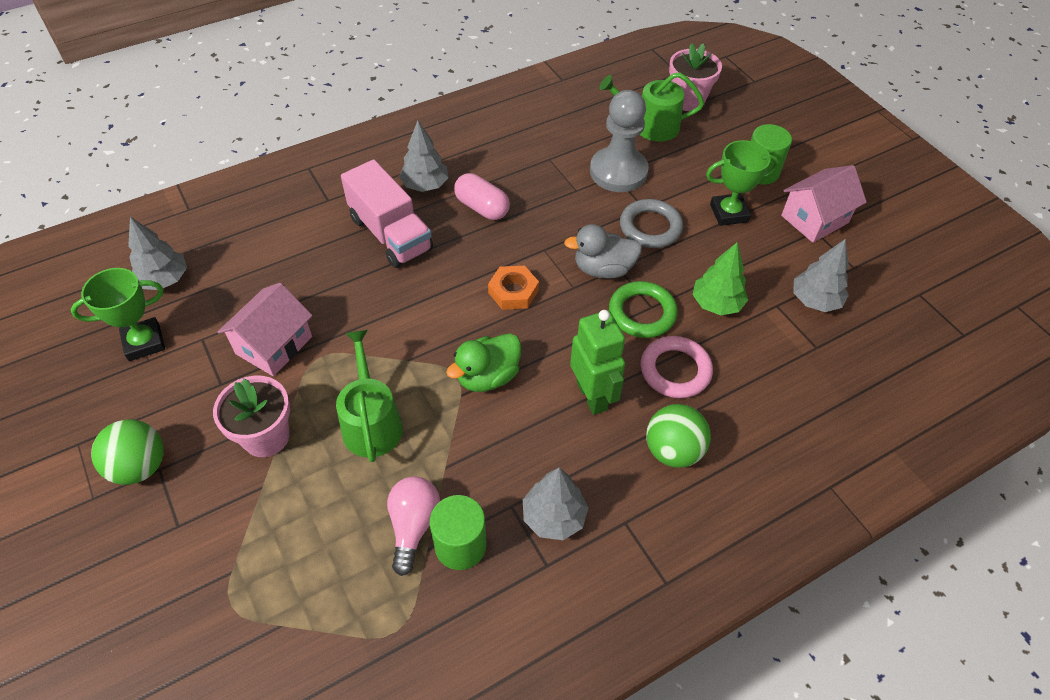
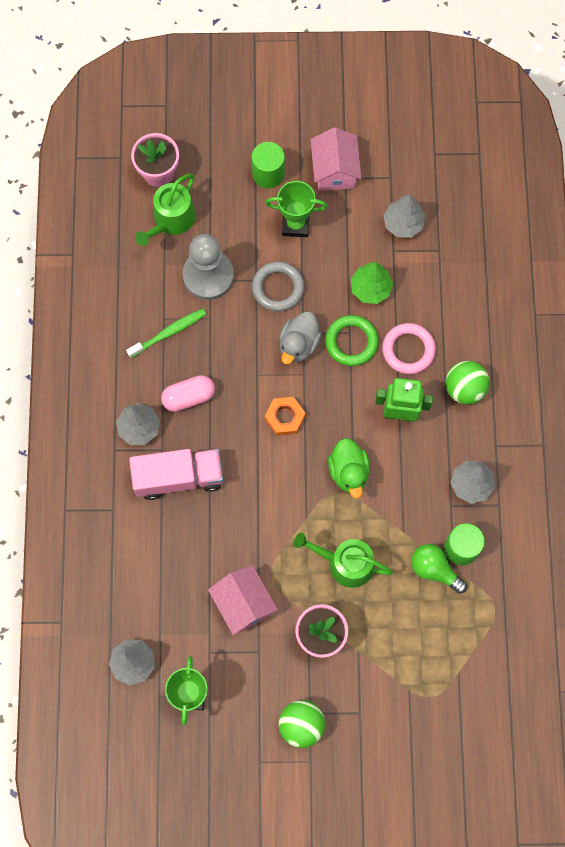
camera: 60 degrees left, 20 degrees up
pink light bulb [387,476,440,576] -> green light bulb [411,544,467,594]
green trophy [706,140,779,226] -> green trophy turned 75 degrees clockwise [265,181,327,237]
none -> green toothbrush [126,308,206,358]

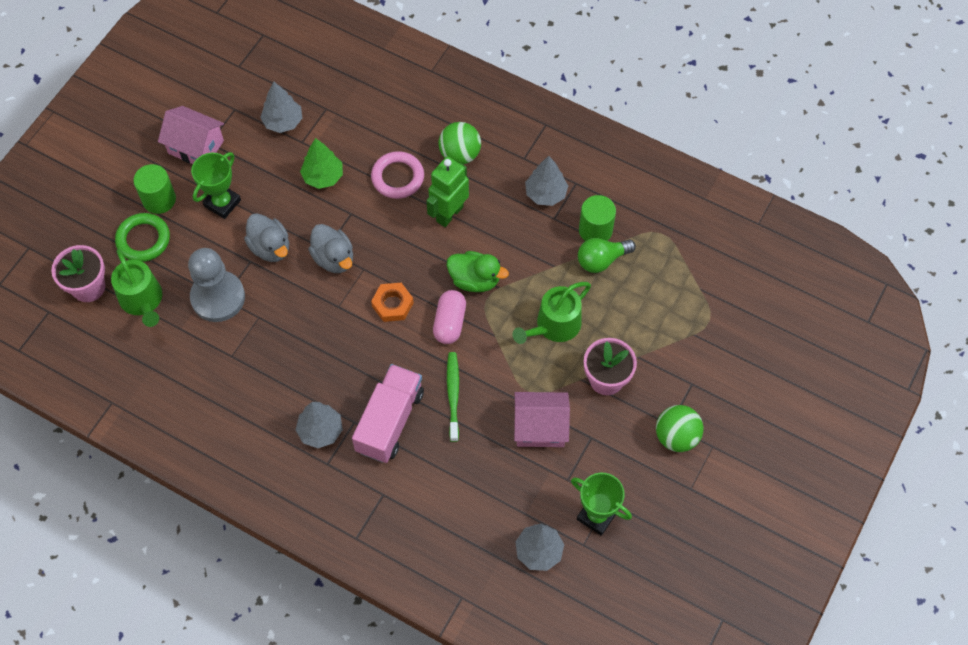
camera: 60 degrees left, 10 degrees down
green toothbrush [126,308,206,358] -> green toothbrush moved to [447,352,459,442]
pink capsule [161,375,215,412] -> pink capsule moved to [433,290,466,344]
grey ring [252,261,305,312] -> grey duck [244,213,289,262]
green ring [325,315,379,366] -> green ring moved to [115,213,170,262]

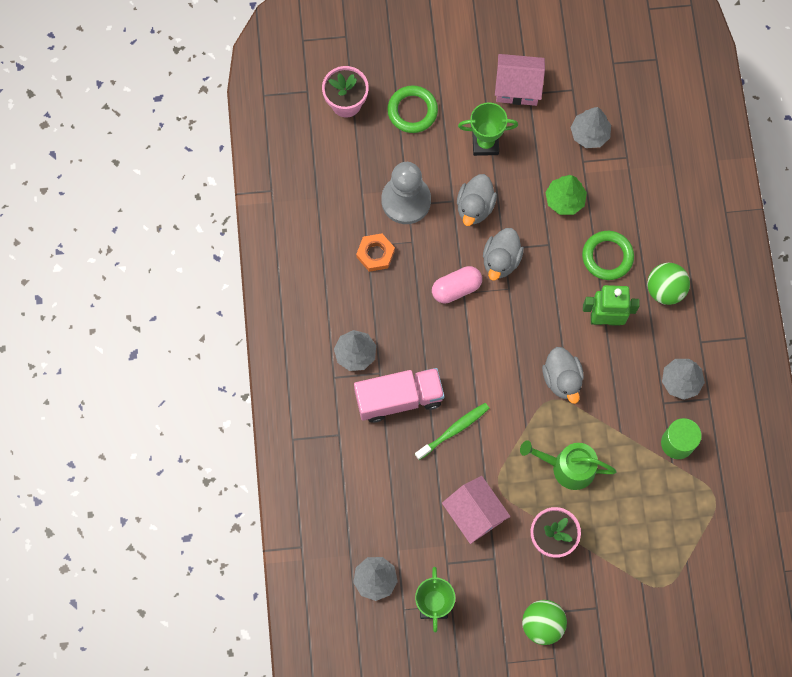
camera: 55 degrees right, 10 degrees up
green watering can [111,249,162,327] -> none
green cylinder [133,164,176,214] -> none
pink house [158,106,224,164] -> pink house turned 75 degrees counterclockwise [495,54,545,106]
pink ring [371,151,424,199] -> green ring [582,231,634,280]
orange nut [371,283,414,322] -> orange nut moved to [356,234,395,272]
pink capsule [433,290,466,344] -> pink capsule moved to [432,266,482,303]
green duck [447,251,509,292] -> grey duck [542,347,584,404]
green light bulb [578,238,636,273] -> none

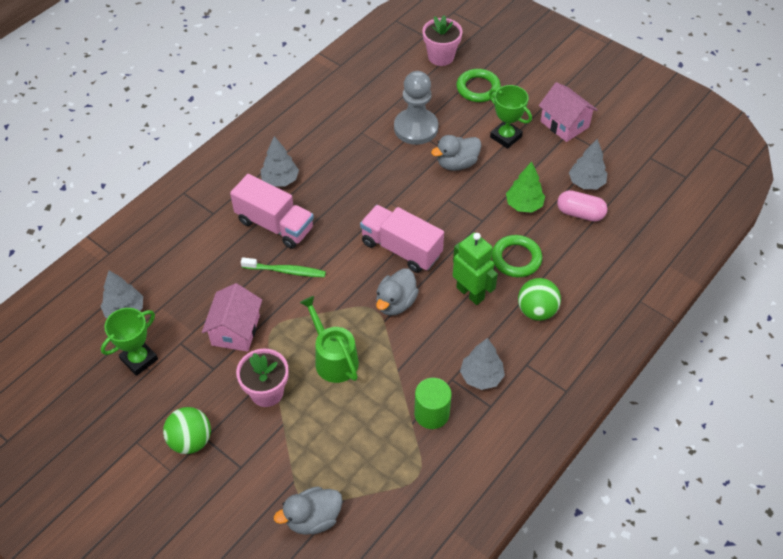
camera: 45 degrees right, 20 degrees down
orange nut [356,234,395,272] -> none
pink capsule [432,266,482,303] -> pink capsule moved to [557,190,608,222]
grey duck [483,228,524,280] -> grey duck moved to [274,486,343,535]
none -> pink truck [360,205,444,273]

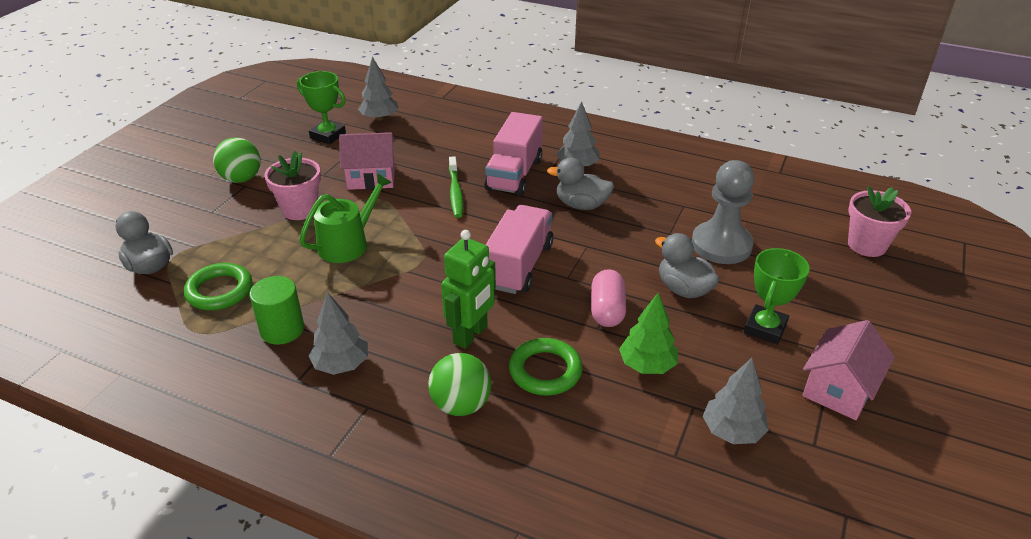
camera: 75 degrees right, 15 degrees down
grey duck [376,268,419,316] -> grey duck moved to [547,158,614,210]
green ring [456,69,501,102] -> green ring moved to [184,263,252,310]
pink capsule [557,190,608,222] -> pink capsule moved to [591,269,626,327]

